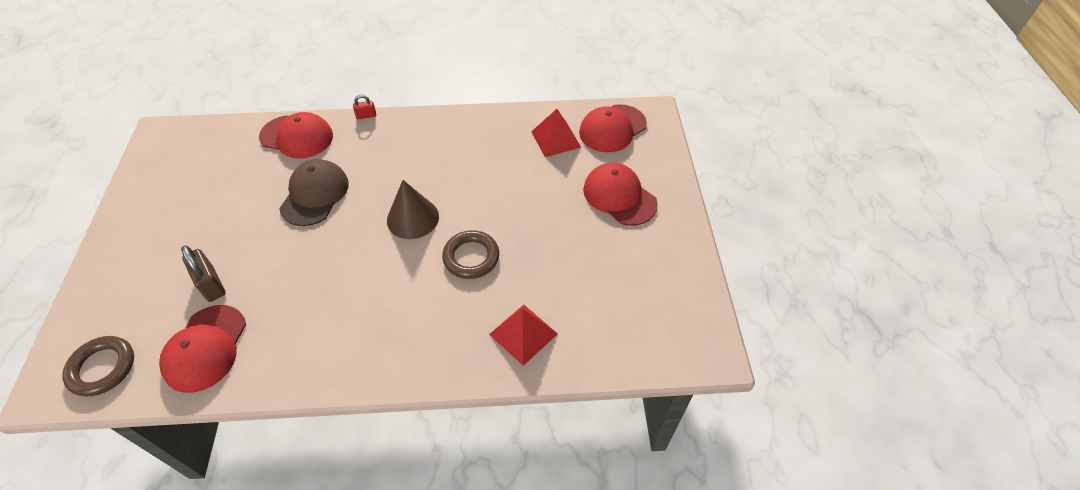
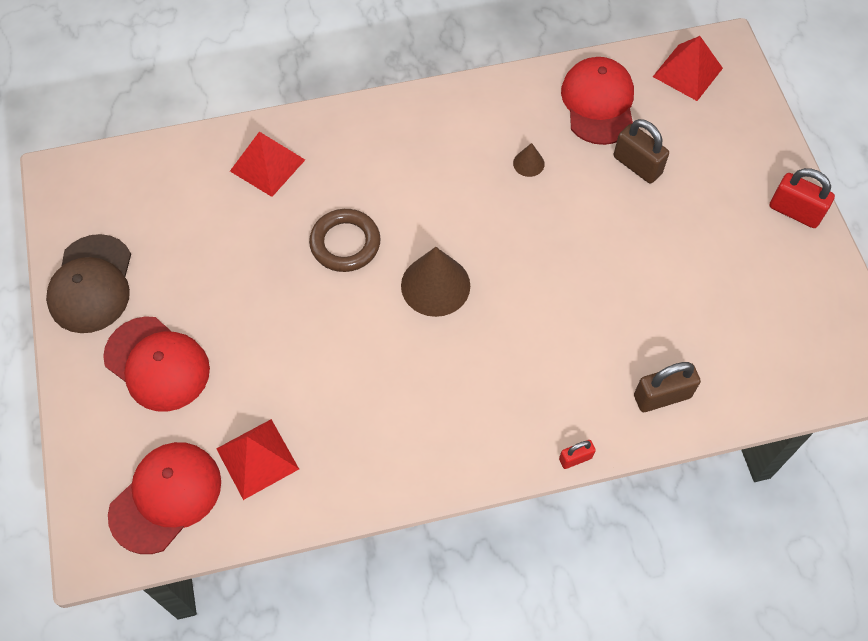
camera: 170 degrees right, 10 degrees up
brown ring [62,336,134,396] -> red pyramid [653,36,723,101]
red cap [259,112,333,159] -> brown padlock [634,362,701,412]
brown cap [279,159,349,226] -> brown cap moved to [46,234,131,333]
none -> brown cone [513,143,545,177]
none -> red padlock [769,168,835,228]

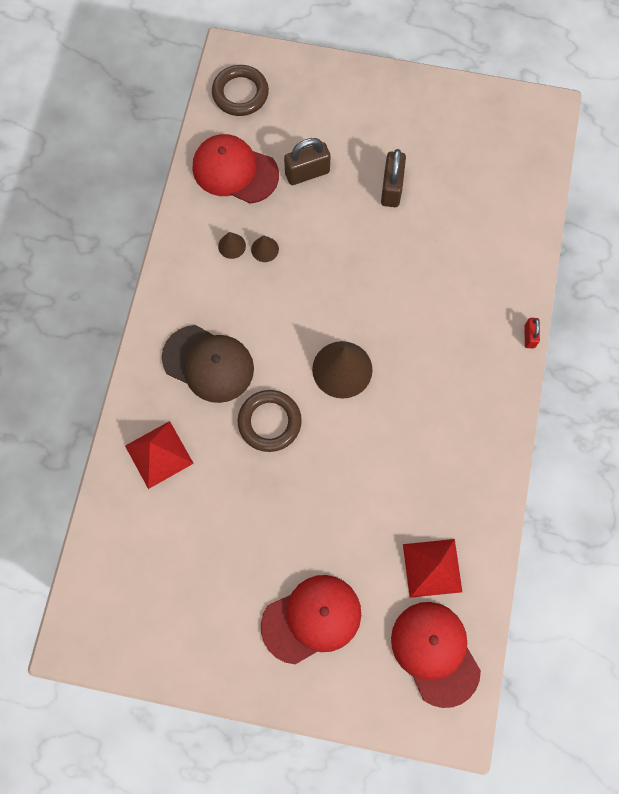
camera: 65 degrees left, 10 degrees up
brown cap [46,234,131,333] -> brown cap moved to [162,325,254,403]
brown padlock [634,362,701,412] -> brown padlock moved to [381,149,406,207]
red pyramid [653,36,723,101] -> brown ring [212,65,269,116]
red padlock [769,168,835,228] -> none
none -> brown cone [218,232,246,259]

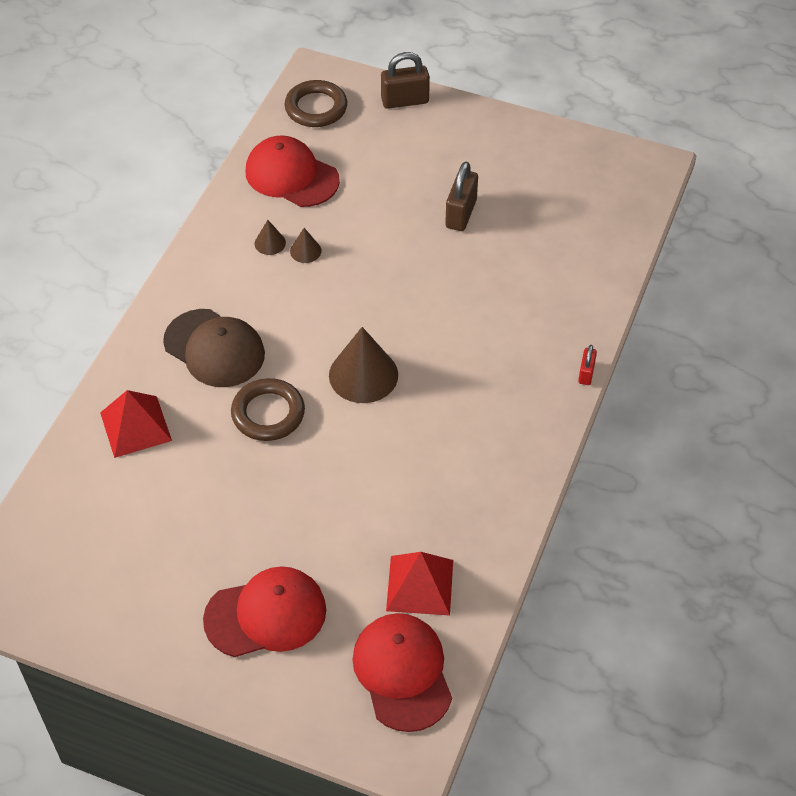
camera: 10 degrees right, 20 degrees down
brown padlock [284,138,331,185] -> brown padlock moved to [381,52,430,109]

